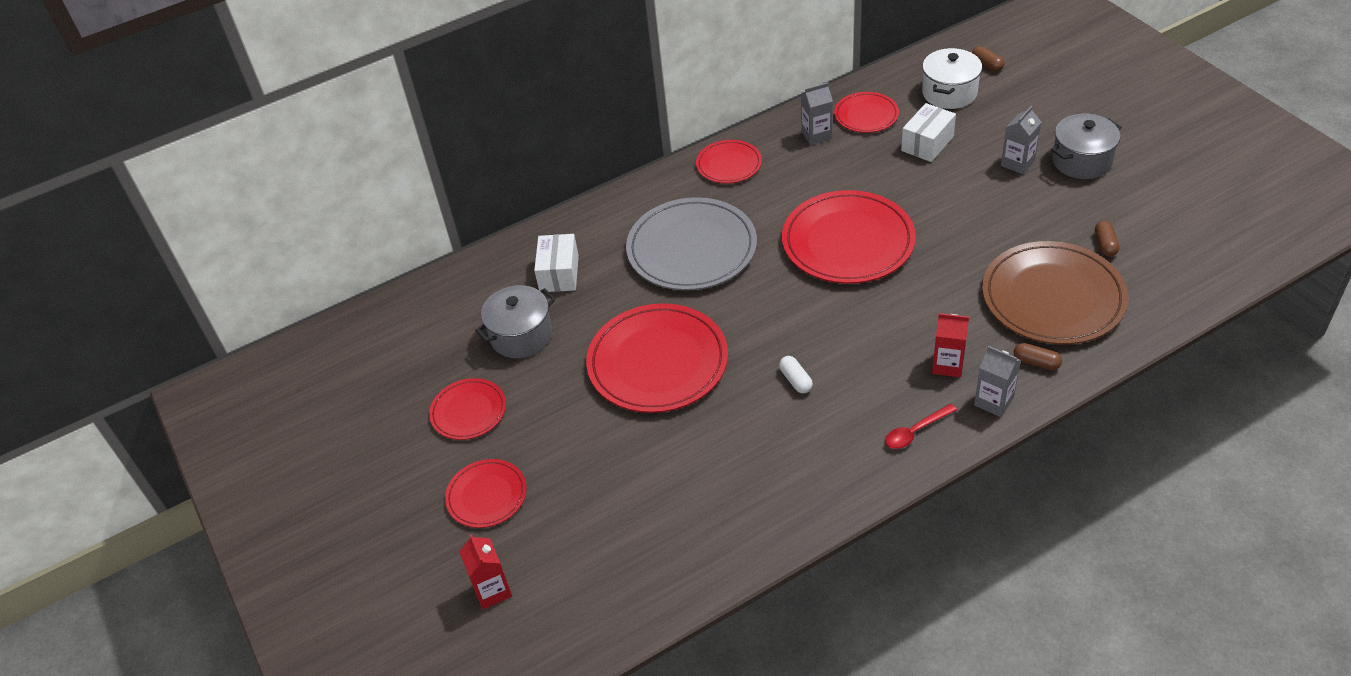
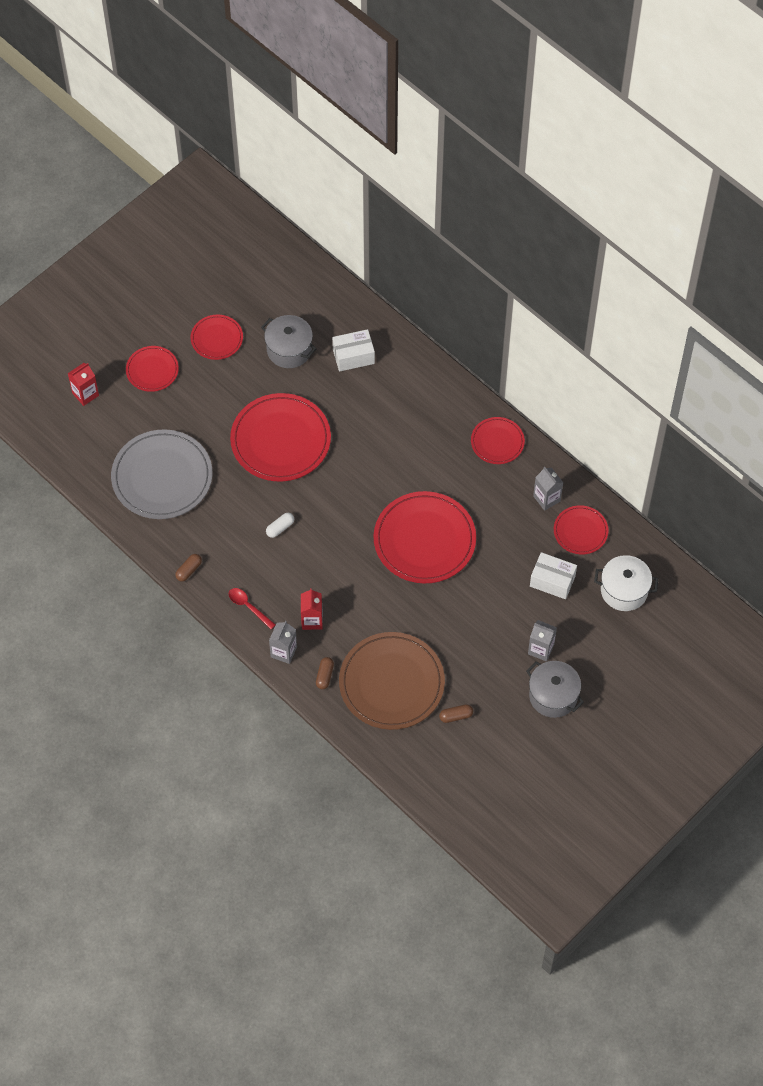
camera: 70 degrees right, 15 degrees up
grey plate [626,197,757,290] -> grey plate moved to [111,429,213,519]
brown capsule [972,46,1004,71] -> brown capsule moved to [175,554,202,581]

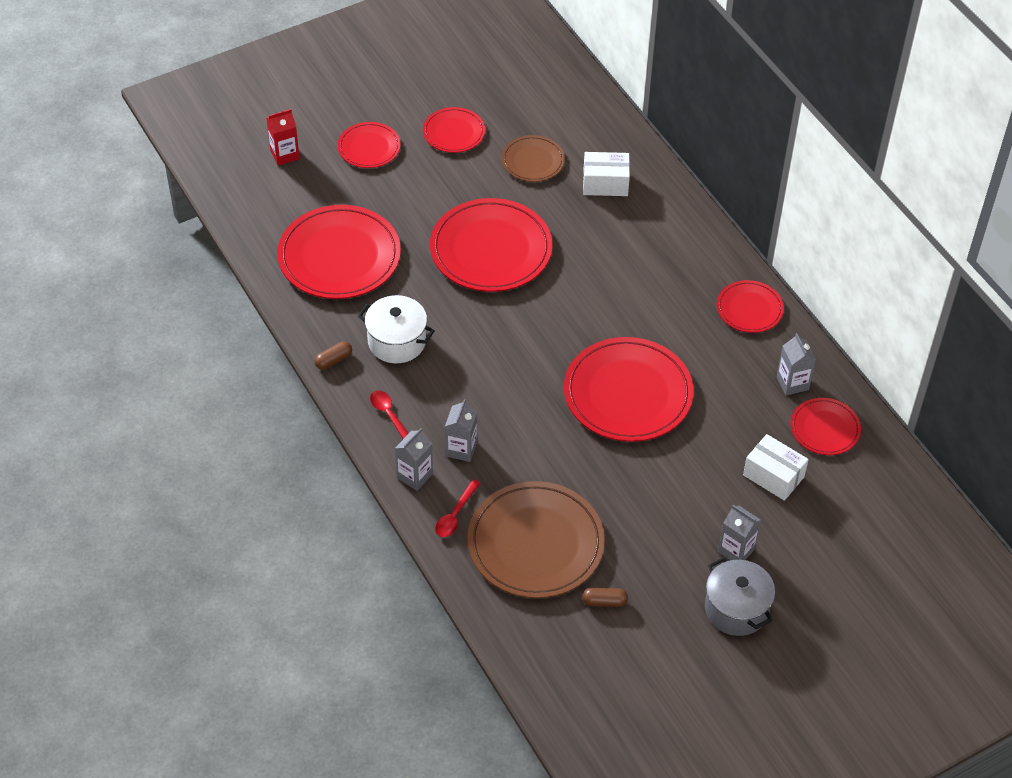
camera: 15 degrees right, 10 degrees down
grey plate [111,429,213,519] -> red plate [277,205,401,299]
grey pot [261,315,316,368] -> brown plate [502,135,565,182]
white capsule [266,513,294,538] -> none
red carton [301,588,322,630] -> grey carton [445,399,477,462]
brown capsule [316,657,334,689] -> red spoon [435,479,480,537]
white pot [594,555,659,611] -> white pot moved to [358,295,435,363]

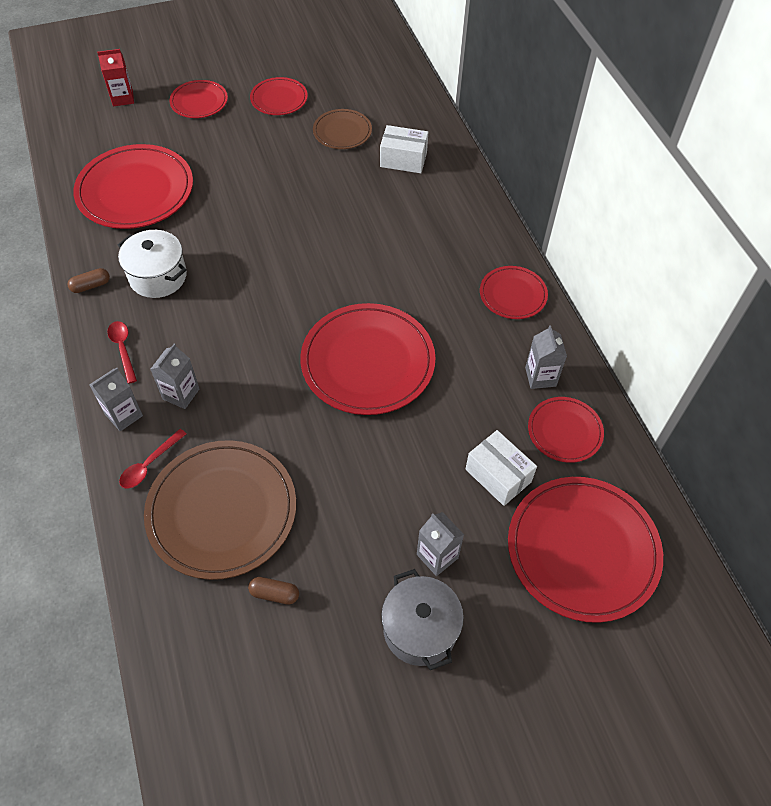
camera: 10 degrees right, 5 degrees up
red plate [430,198,552,292] -> red plate moved to [508,477,663,623]

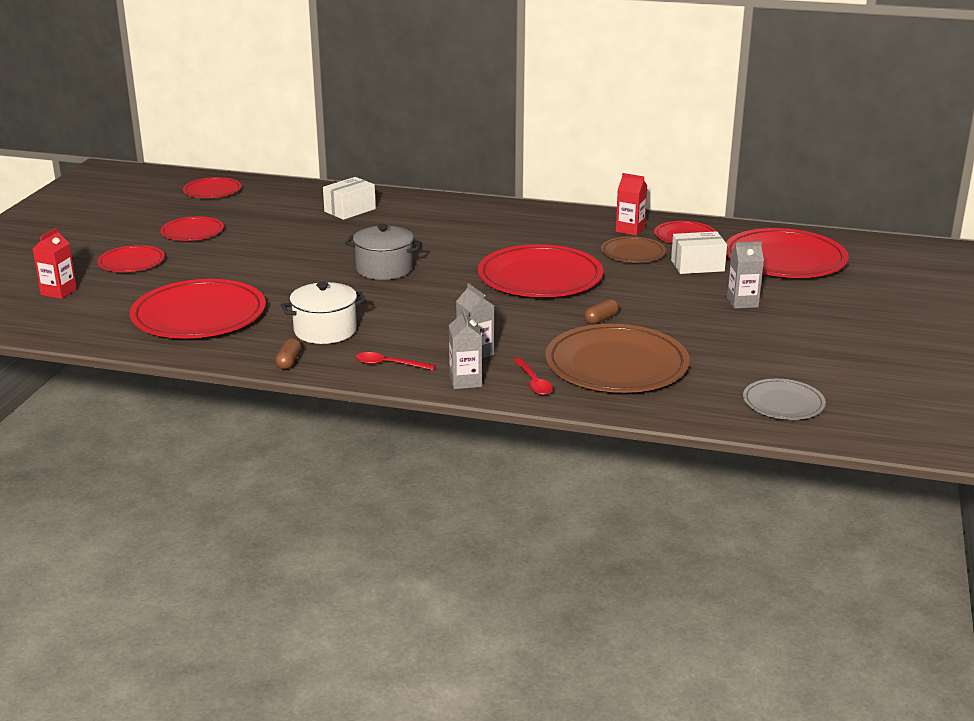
camera: 55 degrees left, 30 degrees down
brown capsule [248,577,299,605] -> brown capsule moved to [584,299,619,324]
brown plate [313,109,372,149] -> brown plate moved to [601,236,666,263]
grey pot [381,569,464,670] -> grey pot moved to [345,224,422,280]
red plate [480,266,548,319] -> red plate moved to [183,177,242,198]
grey carton [525,325,567,389] -> red carton [616,173,647,236]
none -> grey plate [743,379,826,420]

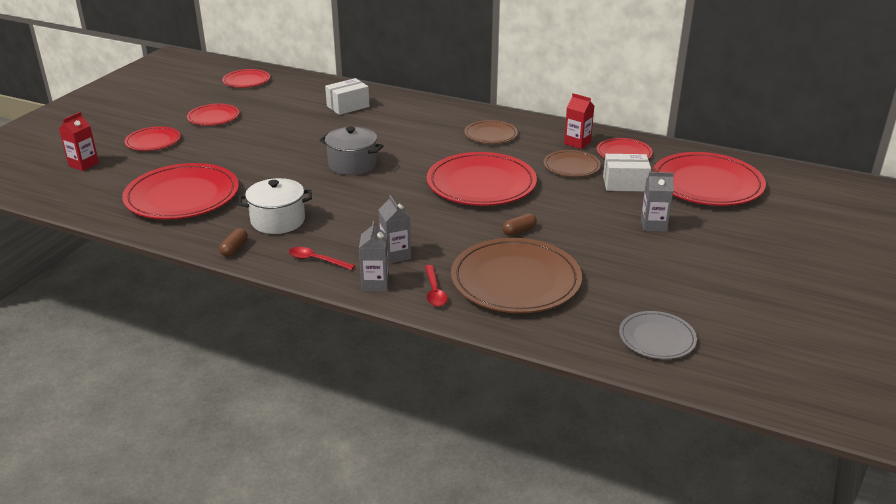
camera: 10 degrees right, 5 degrees up
none -> brown plate [464,120,518,144]

